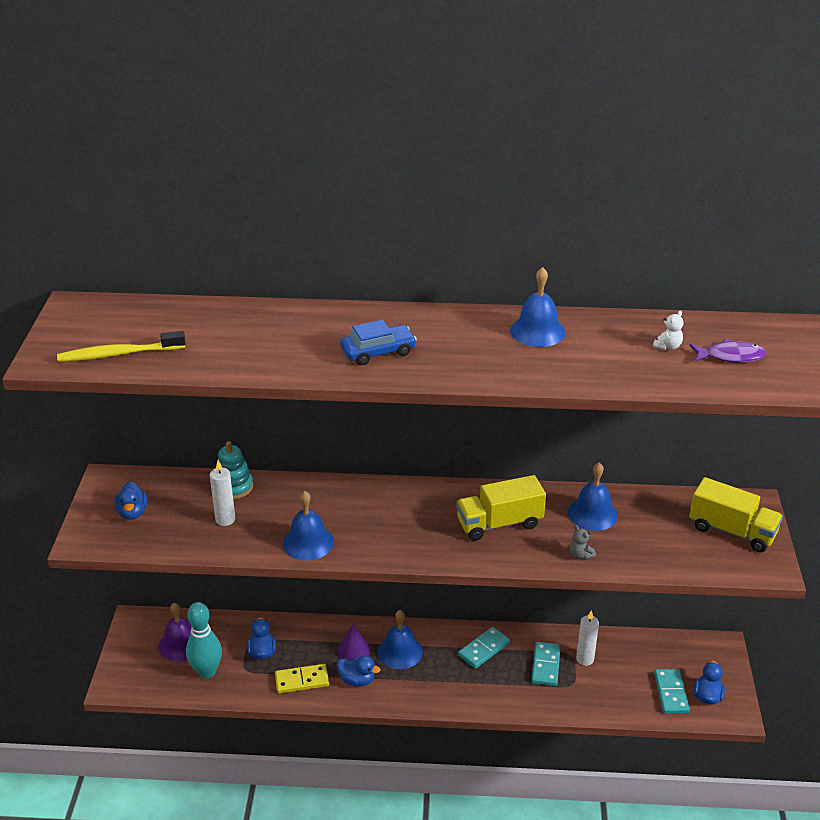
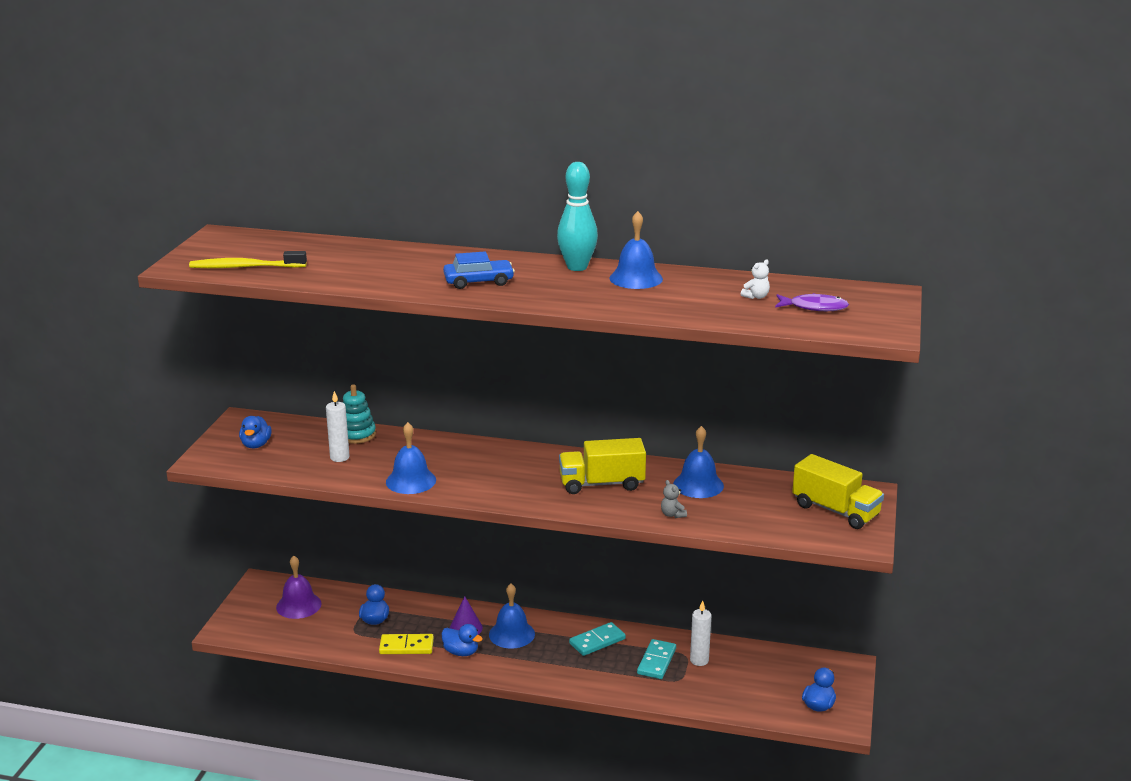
camera: 10 degrees right, 10 degrees down
turquoise bowling pin [186,602,222,678] -> turquoise bowling pin moved to [557,162,598,271]
turquoise domino [654,669,690,714] -> none

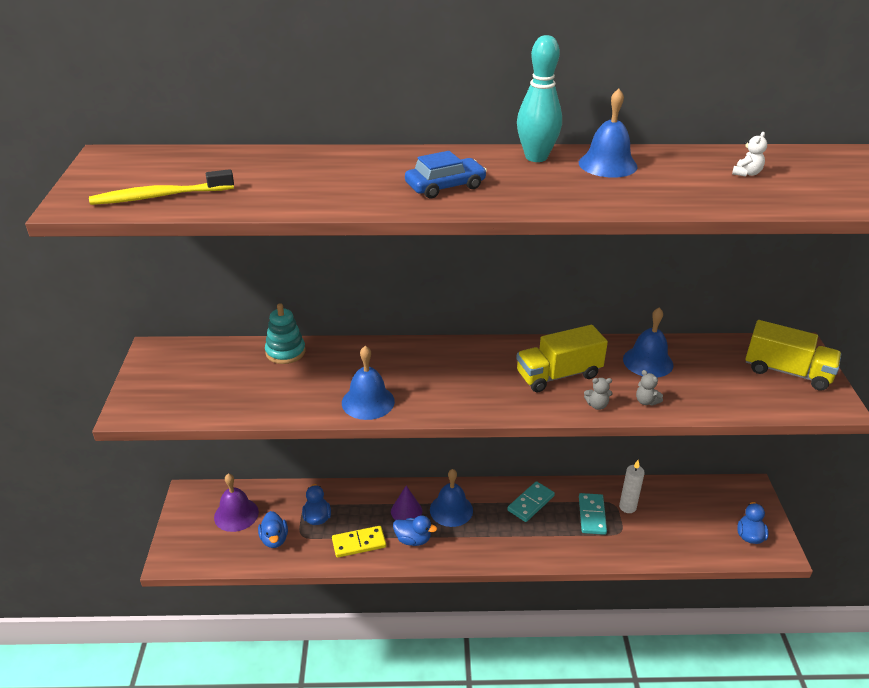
camera: 15 degrees left, 10 degrees up
blue duck [239,416,272,449] -> blue duck moved to [258,511,288,548]
white candle [326,391,350,462] -> none
purple fish [775,293,849,311] -> none
none -> grey teddy bear [584,378,612,410]

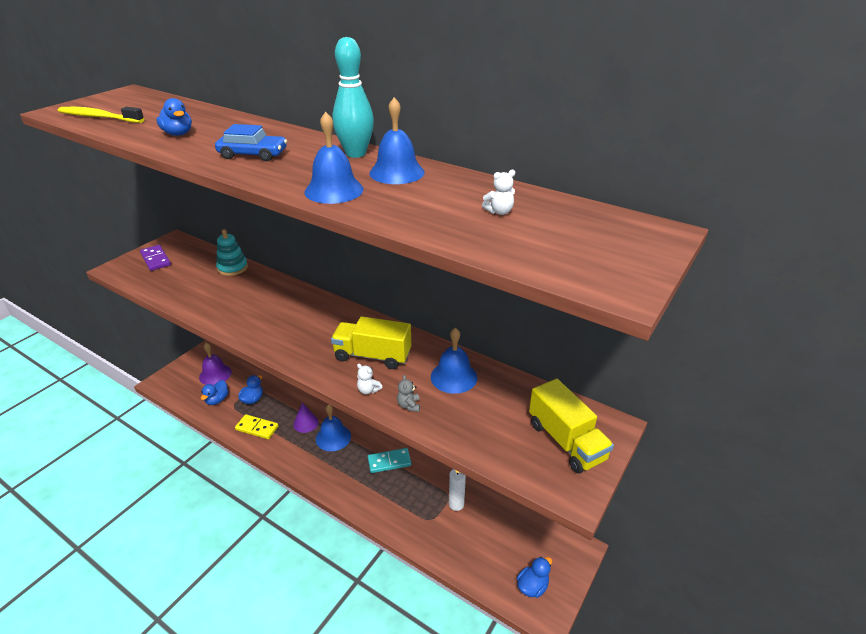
camera: 35 degrees right, 0 degrees up
blue bell [342,346,395,420] -> blue bell moved to [304,112,364,204]
blue duck [393,515,437,546] -> blue duck moved to [156,98,192,136]
turquoise domino [579,493,607,535] -> none
grey teddy bear [584,378,612,410] -> white teddy bear [357,364,383,394]
none -> purple domino [140,245,171,271]

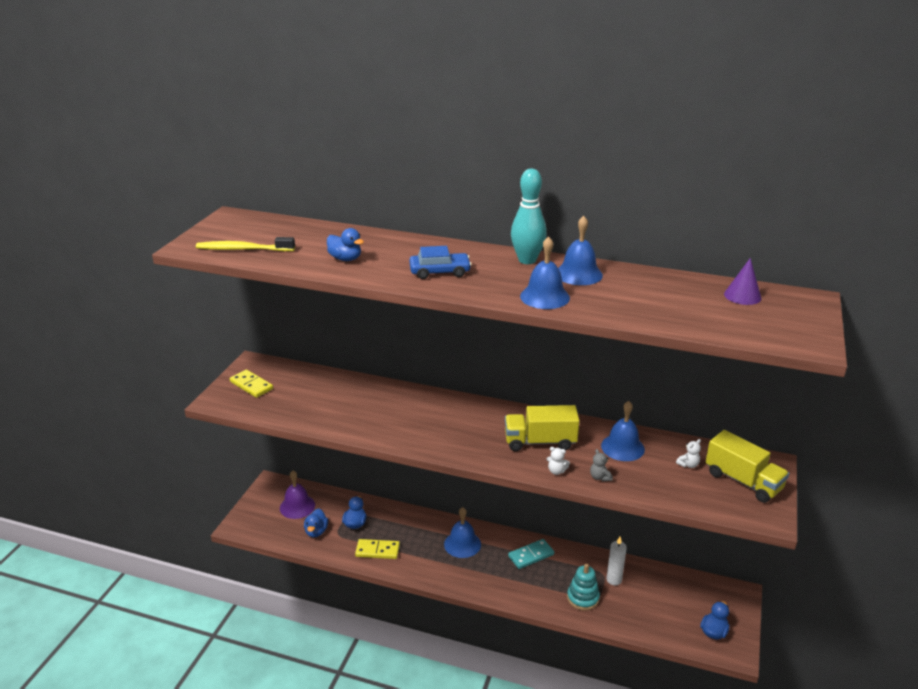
camera: 15 degrees left, 5 degrees down
purple domino [140,245,171,271] -> yellow domino [230,369,273,398]
turquoise stacking toy [216,229,248,276] -> turquoise stacking toy moved to [567,564,600,610]
purple cone [293,403,319,433] -> purple cone moved to [724,258,762,305]
white teddy bear [482,170,515,215] -> white teddy bear moved to [676,439,701,468]

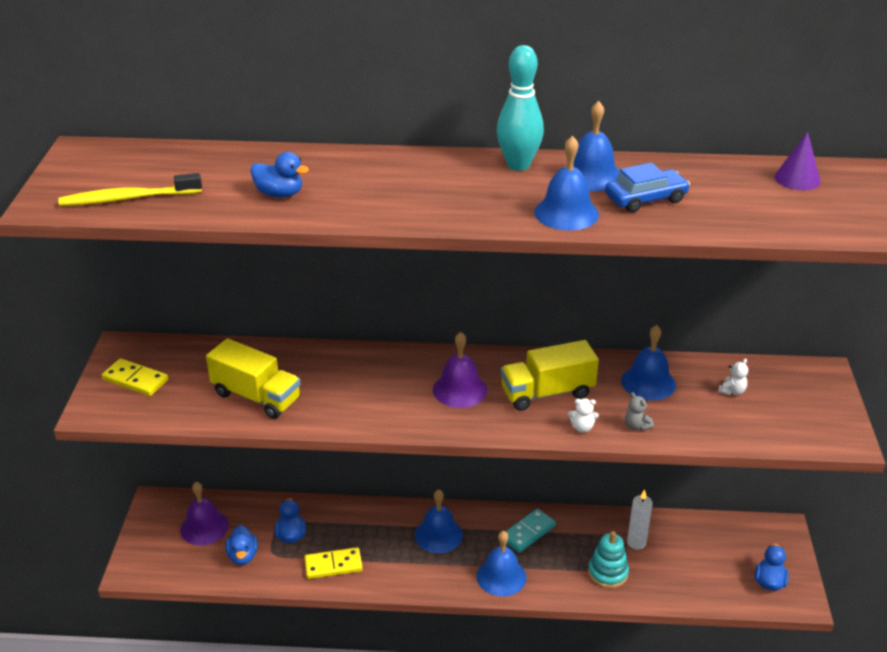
camera: 15 degrees left, 5 degrees up
blue car [409,246,472,279] -> blue car moved to [605,163,690,212]
yellow truck [706,430,789,503] -> yellow truck moved to [206,338,301,419]
none -> purple bell [433,332,487,408]
none -> blue bell [477,531,527,597]

